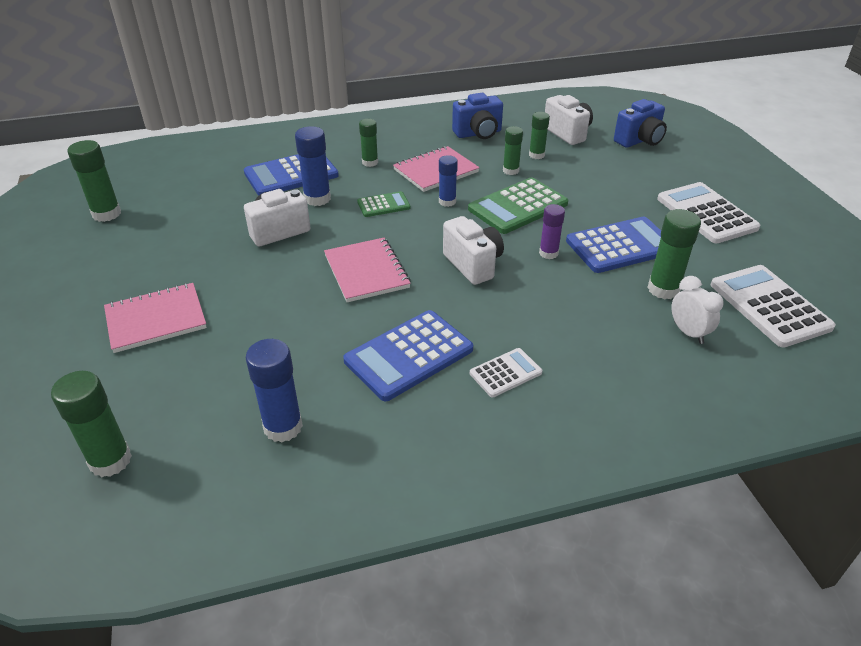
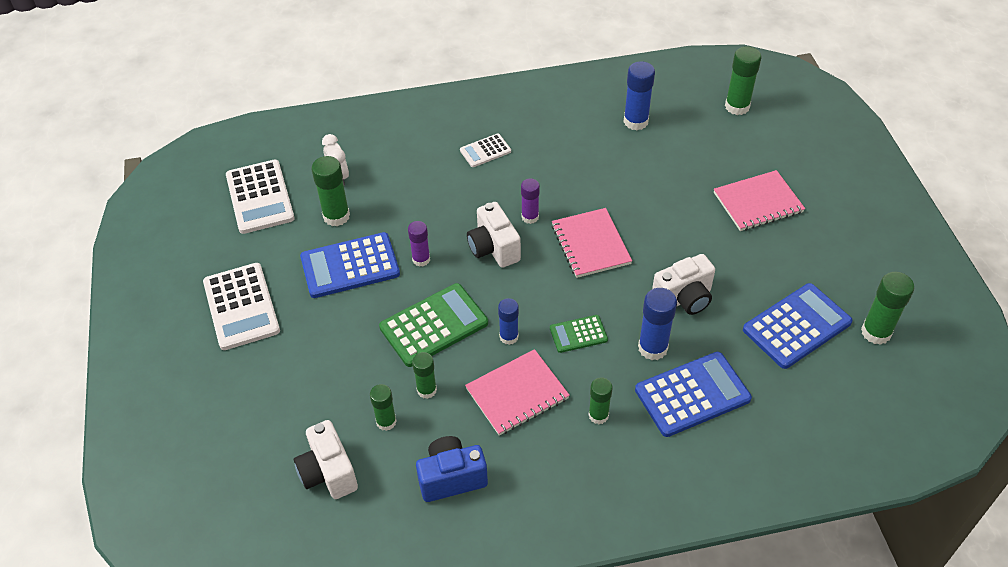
camera: 175 degrees left, 10 degrees up
blue calculator [343,310,473,401] -> blue calculator moved to [743,283,852,369]
blue camera [614,99,667,148] -> none
none -> purple glue stick [521,178,540,224]

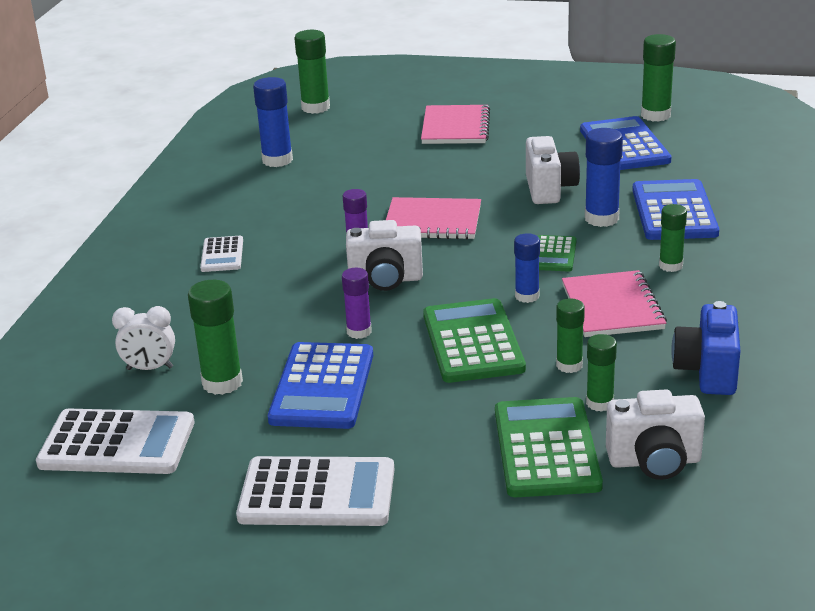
camera: 65 degrees left, 20 degrees down
none -> green calculator [495,397,603,497]

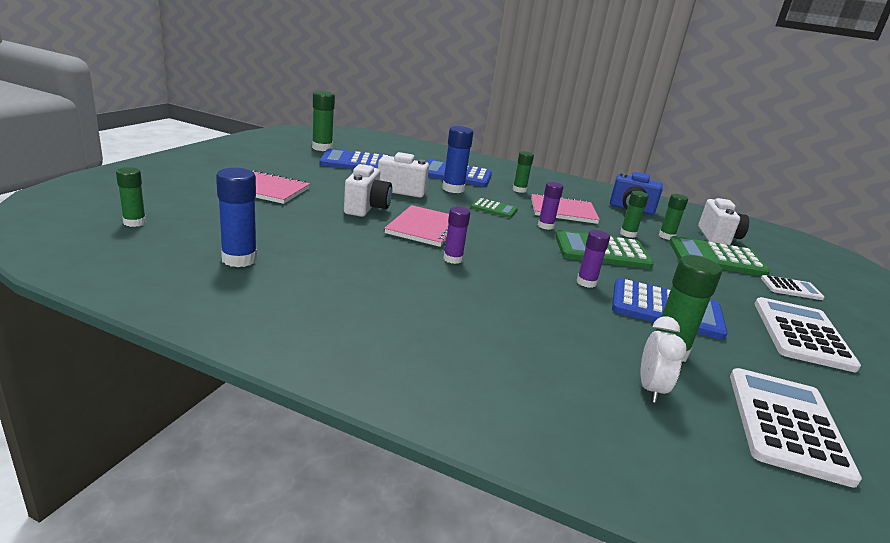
camera: 85 degrees left, 5 degrees down
white calculator [200,236,243,272] -> white calculator moved to [761,275,824,300]
green glue stick [294,30,330,114] -> green glue stick [116,167,146,227], size x0.65
white camera [346,220,423,291] -> white camera moved to [344,164,392,217]
blue glue stick [514,233,540,303] -> purple glue stick [538,182,563,230]

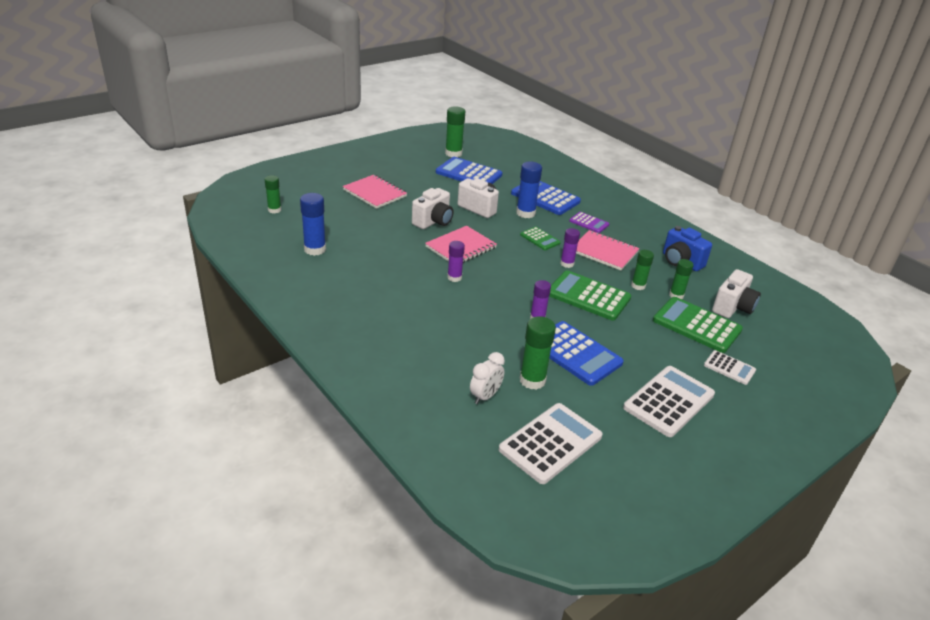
camera: 30 degrees right, 10 degrees up
green glue stick [513,151,534,193] -> purple calculator [569,212,609,233]

